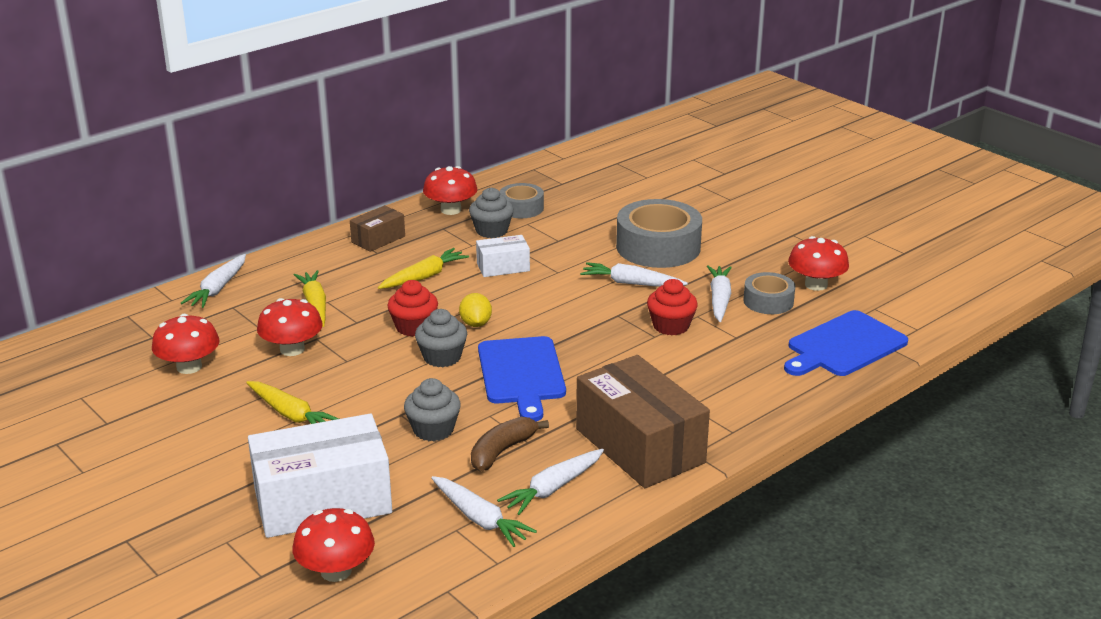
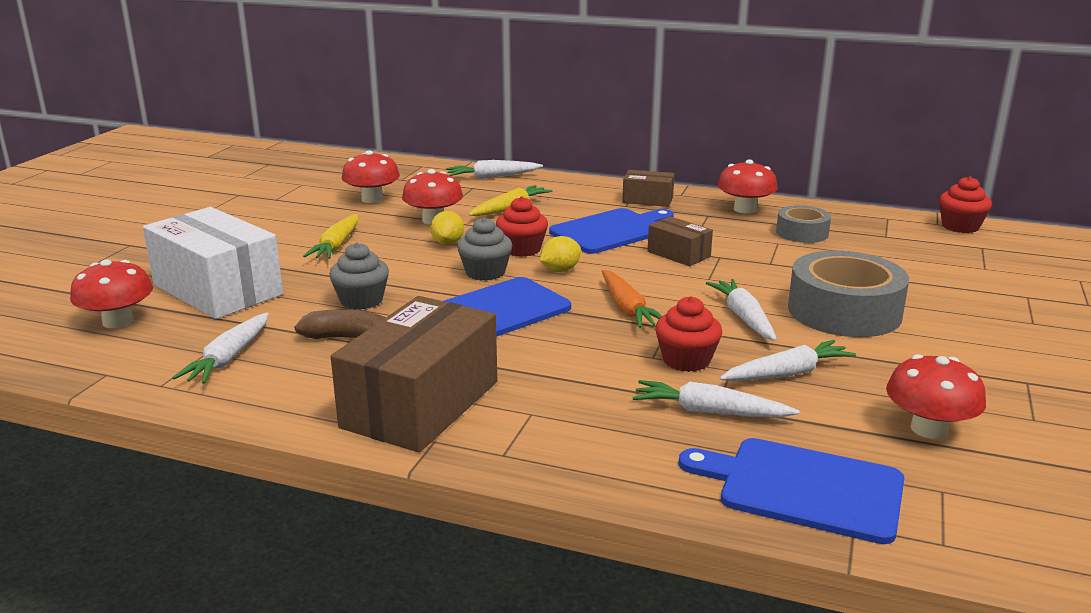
camera: 60 degrees right, 5 degrees down
yellow carrot [378,248,469,289] -> blue cutting board [549,208,674,254]
grey cupcake [469,188,514,238] -> none
white box [476,235,530,277] -> brown box [648,216,713,266]
white carrot [497,449,604,515] -> white carrot moved to [633,380,800,418]
grey tape [743,272,795,314] -> none
none -> yellow lemon [430,211,464,245]
none -> orange carrot [602,270,662,328]
none -> red cupcake [939,176,992,233]

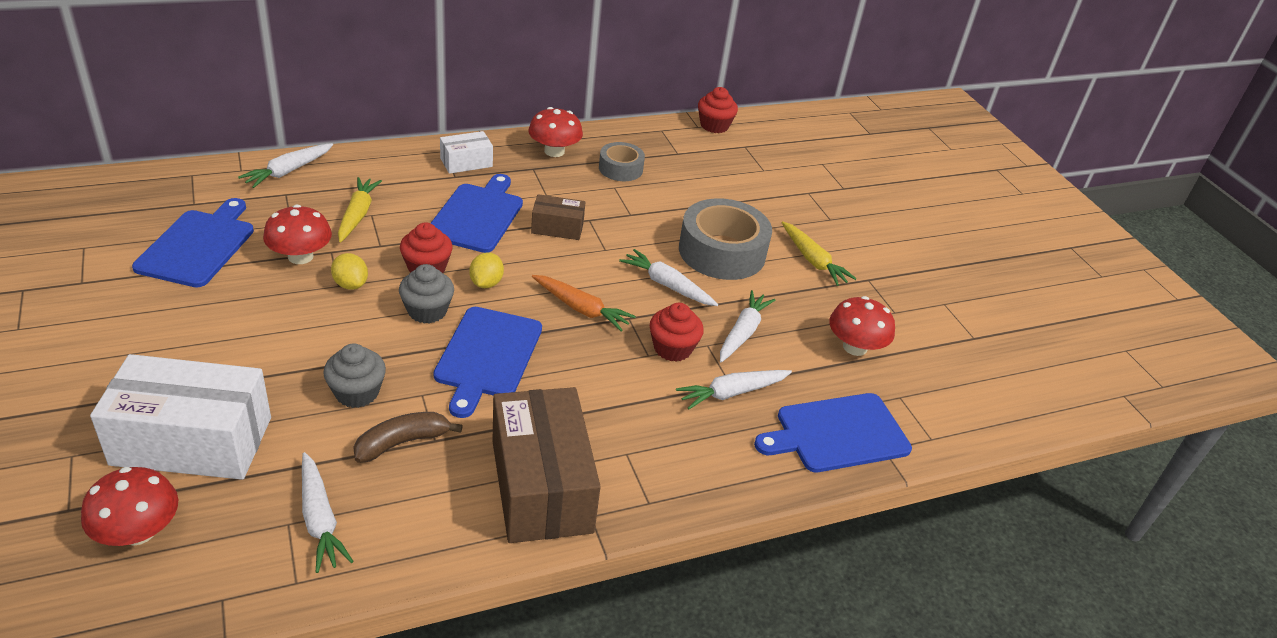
camera: 45 degrees left, 15 degrees up
yellow carrot [303,214,358,259] -> yellow carrot moved to [782,221,857,286]
red mushroom [341,150,400,203] -> blue cutting board [132,198,254,287]
brown box [622,170,675,207] -> white box [440,131,493,174]

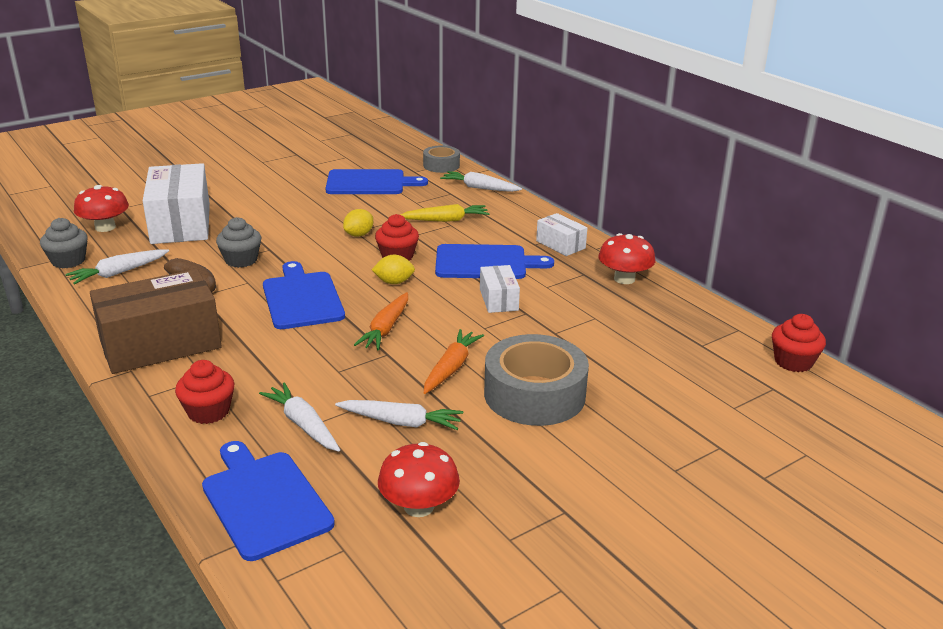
camera: 80 degrees right, 10 degrees down
red mushroom [263,205,332,264] -> none
grey cupcake [399,264,454,324] -> grey cupcake moved to [40,218,88,268]
blue cutting board [434,307,542,418] -> blue cutting board turned 75 degrees clockwise [263,261,345,329]
brown box [531,194,585,240] -> white box [480,265,520,313]
grey tape [599,142,645,181] -> grey tape moved to [423,146,460,173]
white carrot [619,249,718,306] -> orange carrot [424,329,484,394]
red cupcake [650,303,704,362] -> red cupcake moved to [175,360,234,424]
yellow carrot [782,221,857,286] -> none

